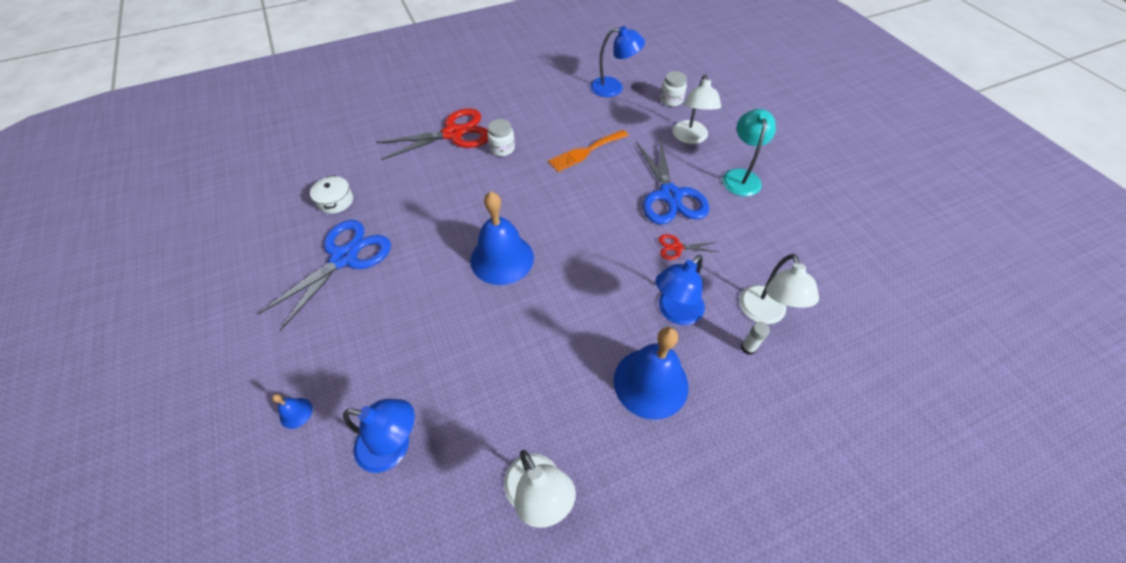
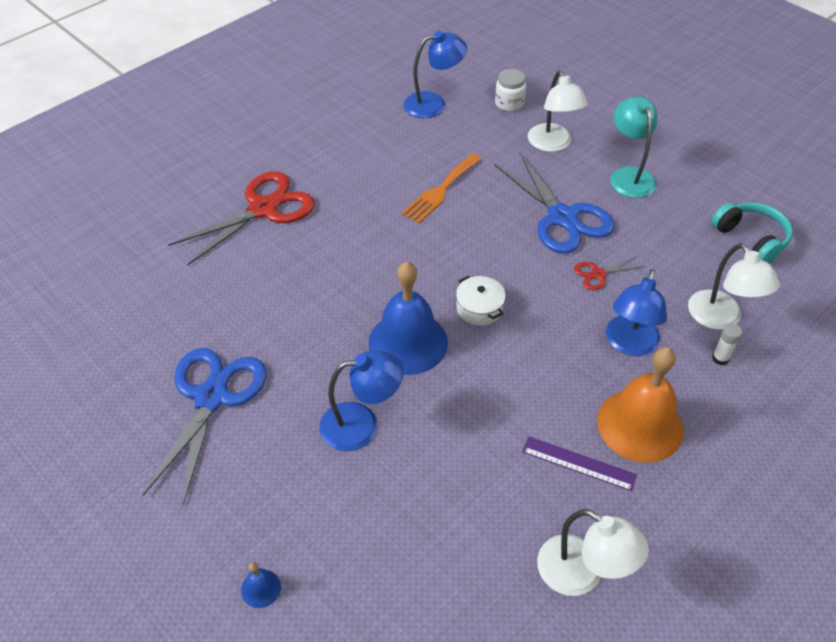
camera: 20 degrees left, 5 degrees down
white pot [310,175,353,214] -> white pot moved to [456,276,506,326]
blue lamp [343,399,415,473] -> blue lamp moved to [319,350,404,451]
white jar [487,119,515,156] -> none
blue bell [614,327,689,420] -> orange bell [597,347,684,463]
none -> purple ruler [522,436,637,491]
none -> turquoise headphones [712,202,793,264]

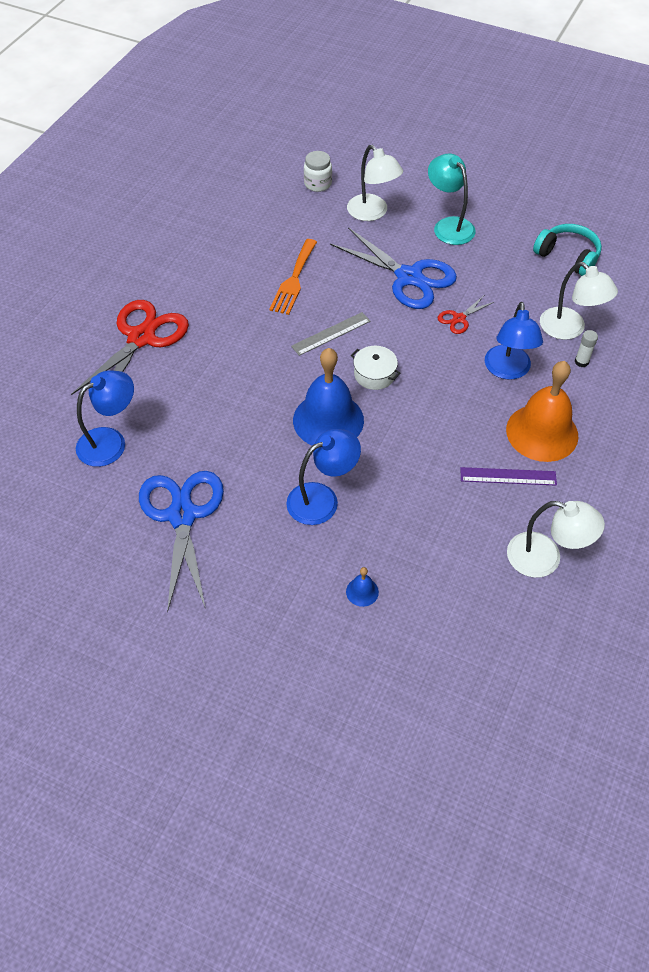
camera: 20 degrees left, 5 degrees up
blue bell [241,562,281,608] -> blue bell moved to [346,567,379,607]
blue lamp [403,31,467,118] -> blue lamp moved to [76,370,134,467]
none -> grey ruler [291,312,370,356]

